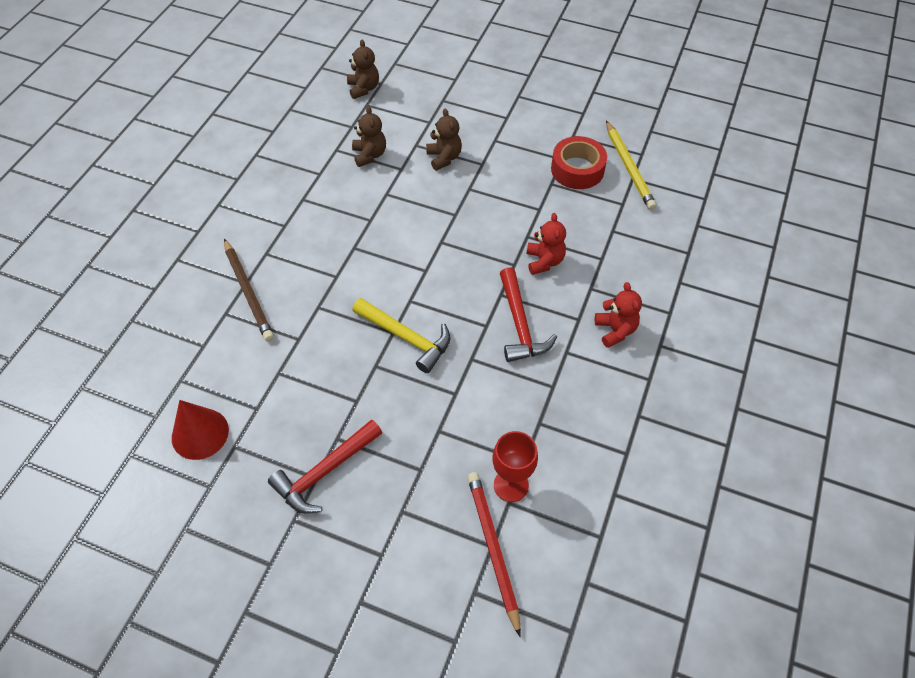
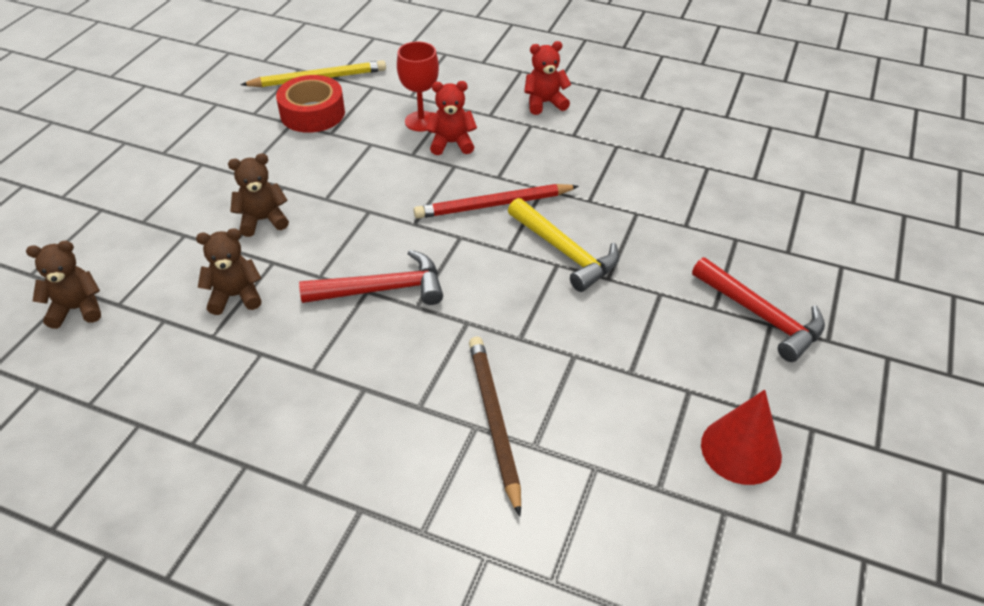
camera: 90 degrees left, 10 degrees down
brown pencil [224,239,274,342] -> brown pencil turned 75 degrees counterclockwise [469,337,521,516]
yellow hammer [352,298,450,373] -> yellow hammer turned 105 degrees clockwise [508,198,619,292]
red pencil [467,472,521,637] -> red pencil moved to [414,184,579,219]
red goblet [492,431,538,502] -> red goblet moved to [397,42,439,131]
red hammer [500,267,557,362] -> red hammer moved to [299,250,443,305]

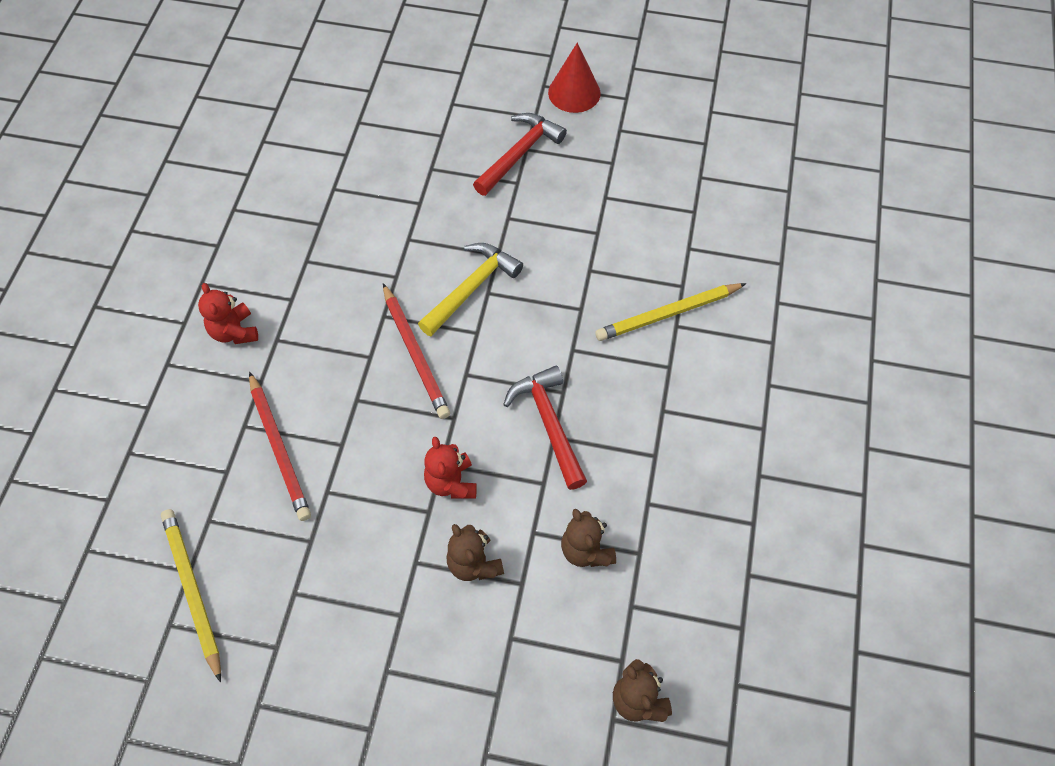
camera: 100 degrees left, 15 degrees up
red tape [276,75,345,133] -> none
red goblet [397,42,439,131] -> red pencil [249,372,311,521]
red teddy bear [426,81,477,155] -> red teddy bear moved to [424,437,477,499]
brown pencil [469,337,521,516] -> yellow pencil [595,283,746,341]
red cone [701,390,782,485] -> red cone moved to [548,43,600,113]

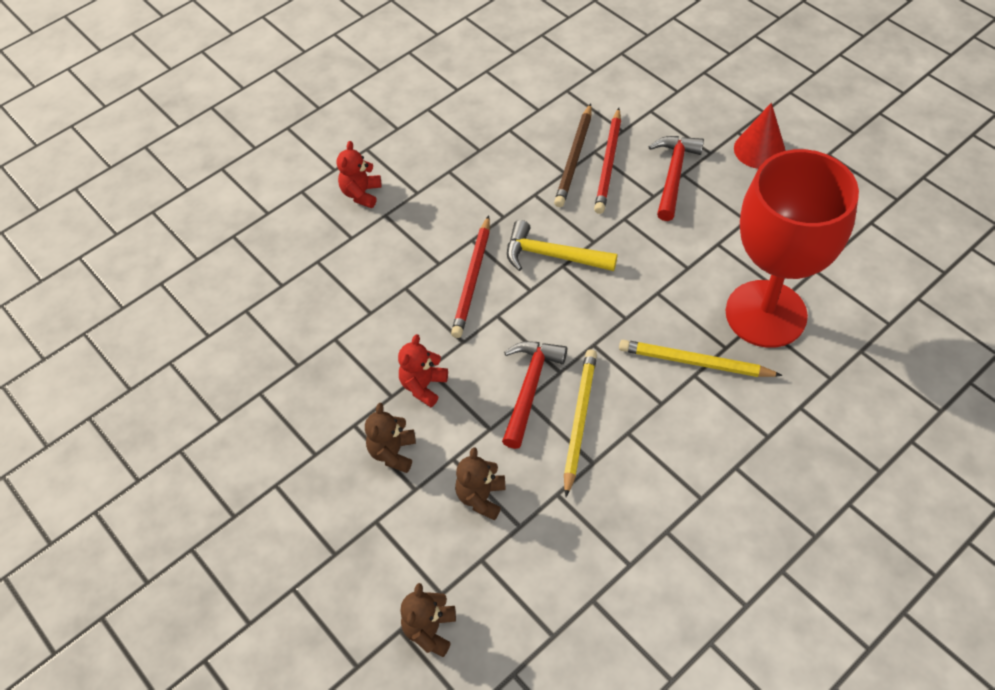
camera: 40 degrees right, 5 degrees down
yellow pencil [161,509,221,682] -> yellow pencil moved to [564,349,597,497]
red pencil [249,372,311,521] -> red pencil moved to [594,108,621,214]
yellow hammer [418,243,523,336] -> yellow hammer turned 150 degrees counterclockwise [507,220,618,271]
red hammer [473,113,567,196] -> red hammer turned 60 degrees counterclockwise [648,136,704,221]
none -> brown pencil [554,103,592,207]
none -> red goblet [726,149,859,348]

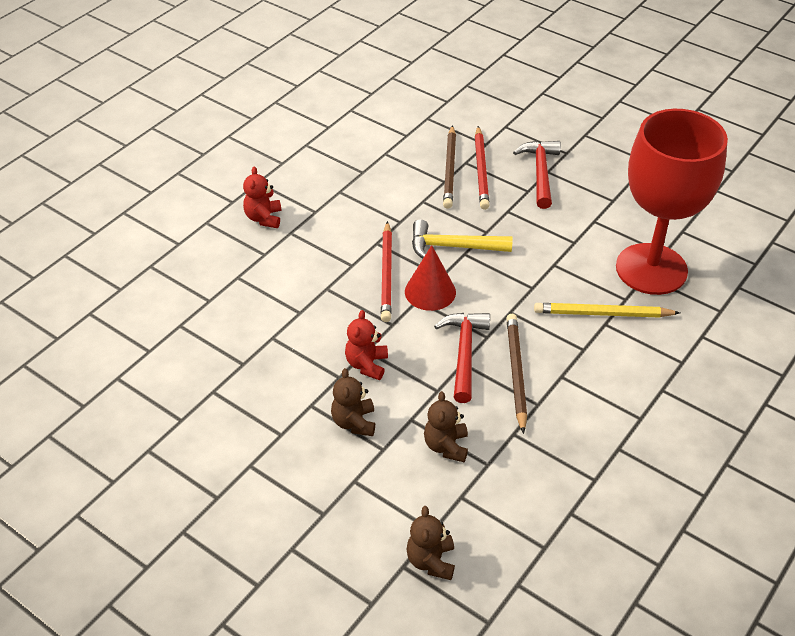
camera: 15 degrees left, 10 degrees down
yellow pencil [564,349,597,497] -> brown pencil [507,314,527,434]
red cone [734,103,785,169] -> red cone moved to [405,245,456,311]

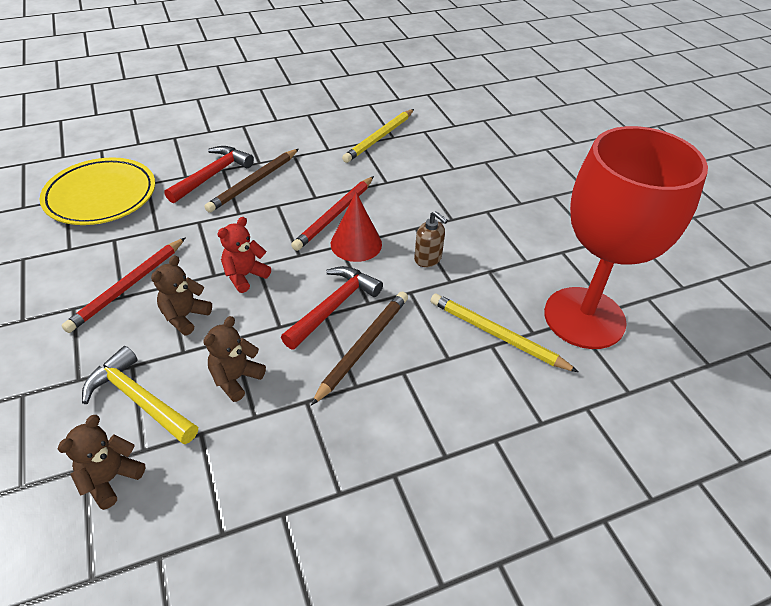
camera: 30 degrees right, 0 degrees up
red teddy bear [243,167,282,228] -> none
yellow hammer [412,219,513,258] -> yellow hammer moved to [82,346,198,444]
brown pencil [443,125,456,209] -> brown pencil moved to [204,149,299,213]
red pencil [475,126,490,210] -> red pencil moved to [61,237,186,333]
red hammer [513,141,561,209] -> red hammer moved to [164,146,254,203]
none -> yellow plate [40,157,155,225]
none -> yellow pencil [342,109,414,163]
none -> brown soap dispenser [414,211,448,267]

